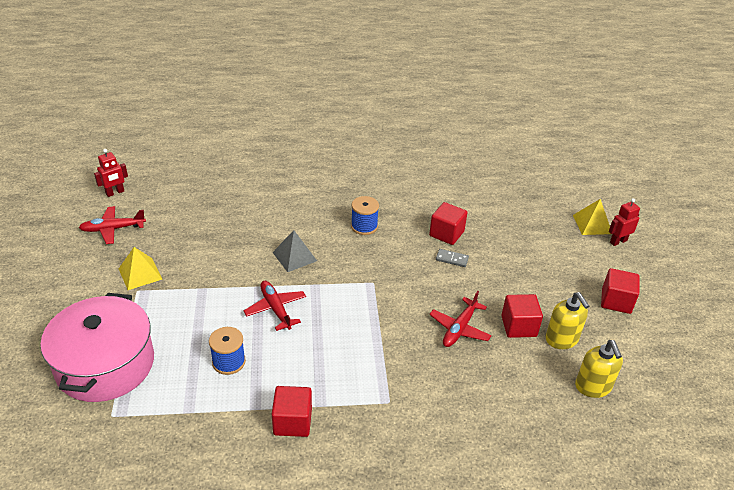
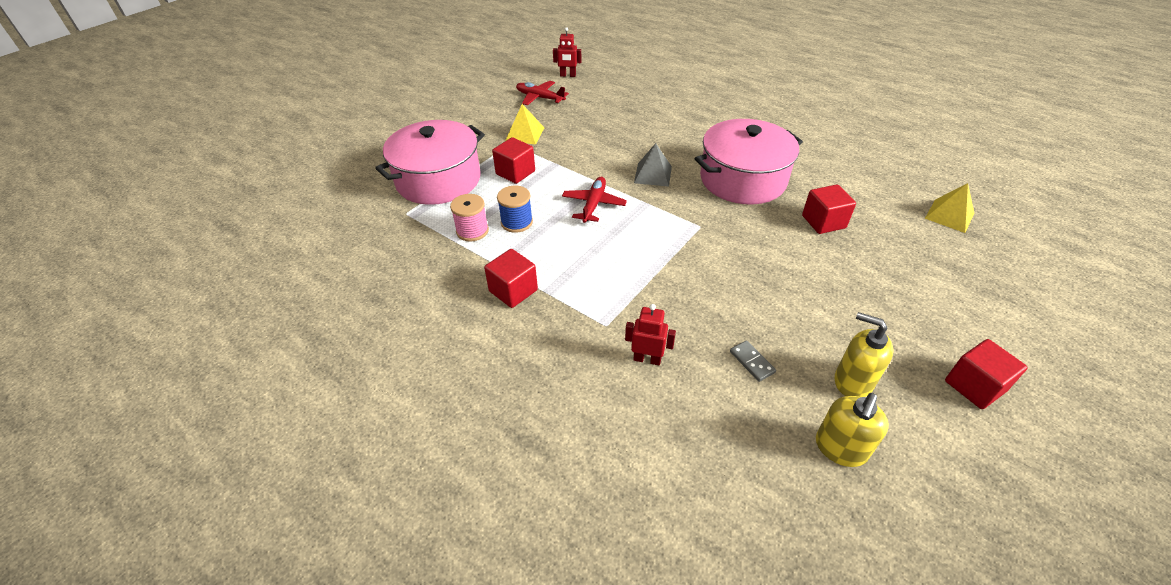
camera: 45 degrees right, 5 degrees up
blue spool [351,196,379,235] -> pink pot [695,119,803,204]
red plane [429,291,492,347] -> none
grey domino [436,249,469,267] -> grey domino moved to [730,340,776,382]
red cube [501,294,543,338] -> red cube moved to [492,137,535,184]
yellow soap dispenser [546,292,589,349] -> yellow soap dispenser turned 105 degrees clockwise [835,312,894,397]
yellow pyramid [573,199,611,235] -> yellow pyramid moved to [925,183,974,233]
red robot [609,198,640,246] -> red robot moved to [625,304,676,365]
none -> pink spool [450,194,489,242]

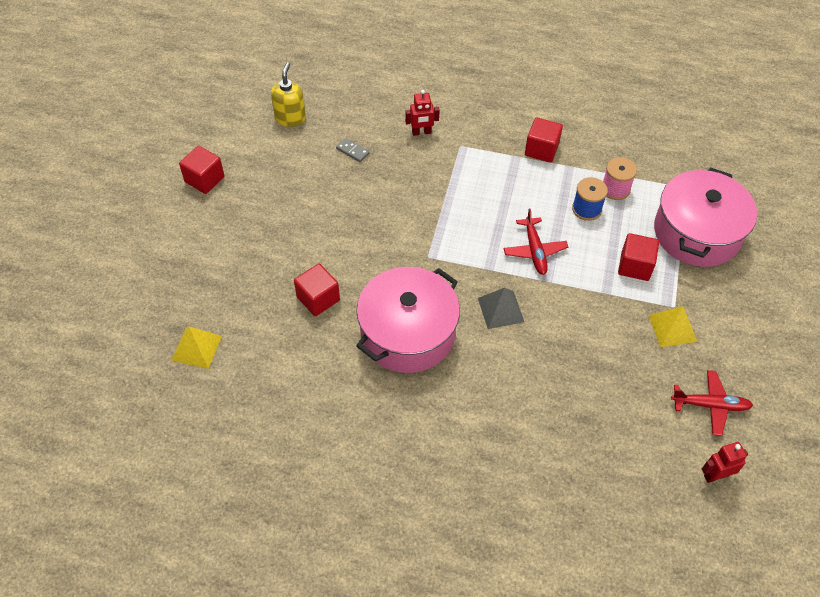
camera: 155 degrees right, 10 degrees up
yellow soap dispenser [835,312,894,397] -> none

